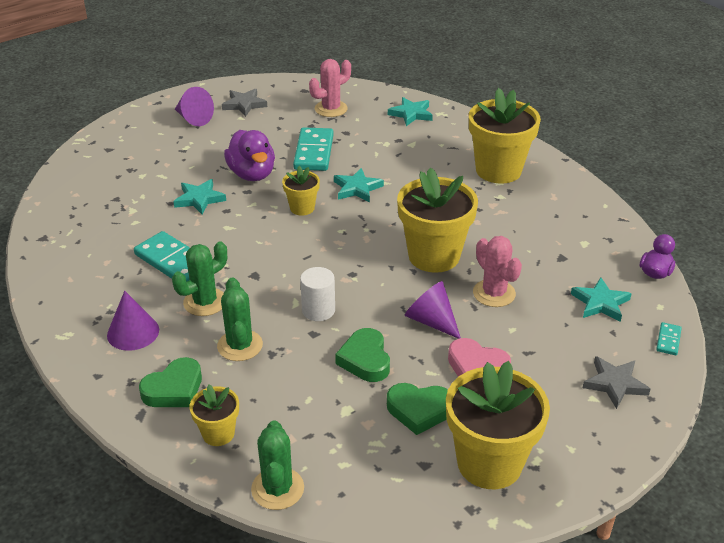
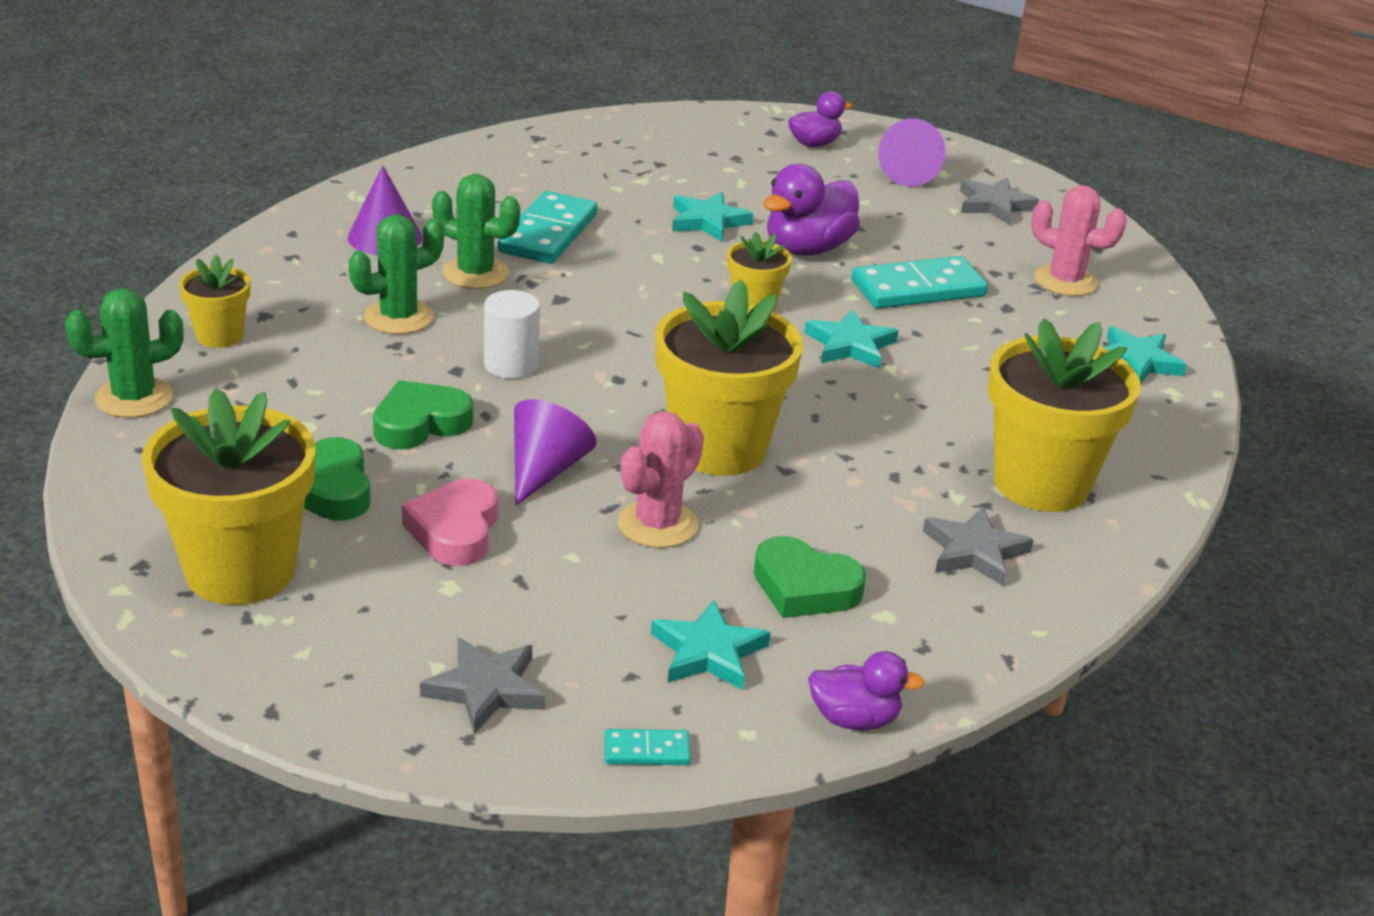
camera: 65 degrees right, 5 degrees down
green heart [139,357,202,407] -> green heart moved to [754,536,866,618]
none -> purple duck [788,91,852,147]
none -> grey star [923,507,1034,586]

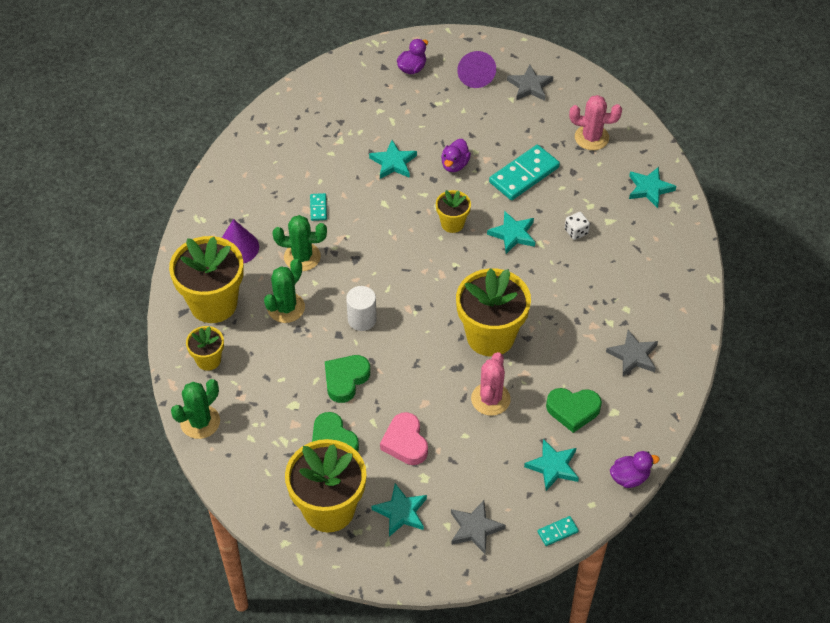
camera: 20 degrees left, 20 degrees up
turquoise domino [497,191,597,264] -> turquoise domino [310,193,327,221], size x0.47
purple cone [514,399,597,506] -> none
purple duck [763,164,860,256] -> purple duck [441,139,471,172], size x0.61
yellow flower pot [988,318,1141,512] -> yellow flower pot moved to [169,236,244,323]
none -> turquoise star [372,483,427,537]
none -> white dice [565,212,590,240]

